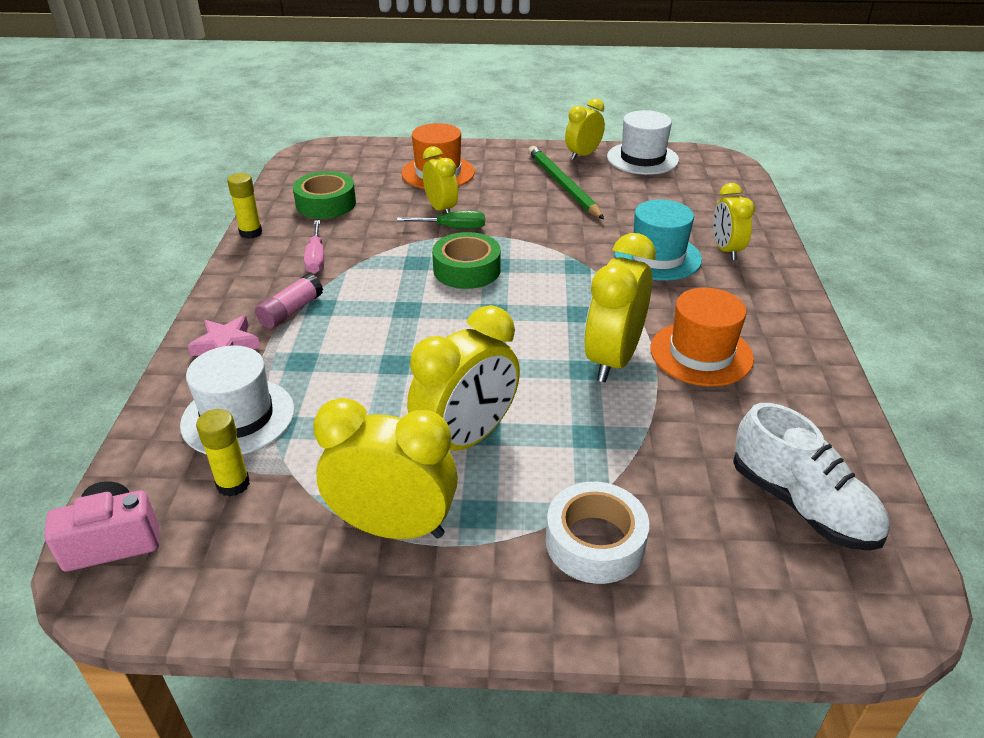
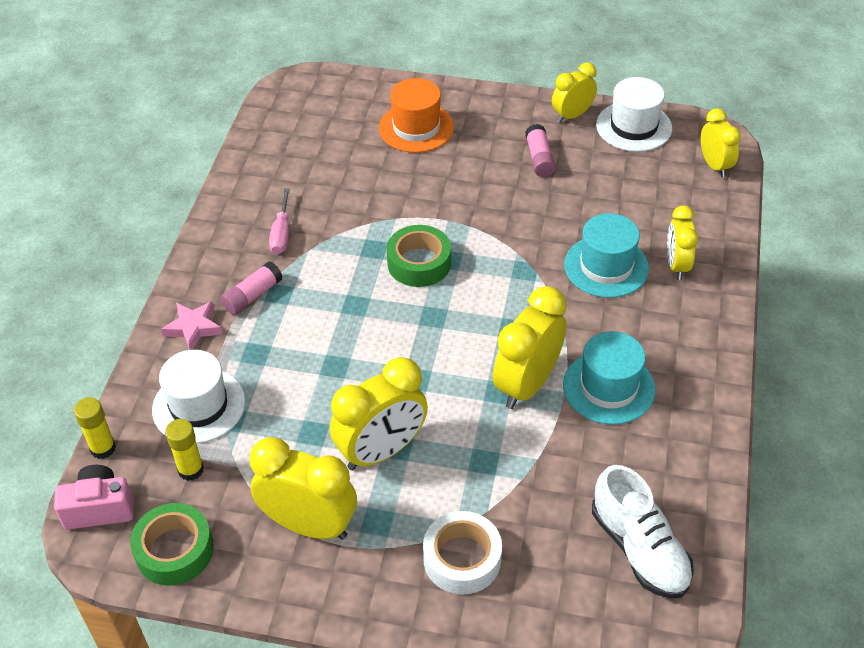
camera: 10 degrees right, 10 degrees up
yellow glue stick [227,173,262,239] -> yellow glue stick moved to [74,397,116,459]
green tape [293,171,356,219] -> green tape moved to [130,503,214,585]
green screwdriver [397,211,485,229] -> none
yellow clock [423,146,458,213] -> yellow clock moved to [701,108,741,177]
green pencil [528,146,604,219] -> pink glue stick [525,124,556,177]
orange hat [650,288,754,386] -> turquoise hat [563,331,655,425]

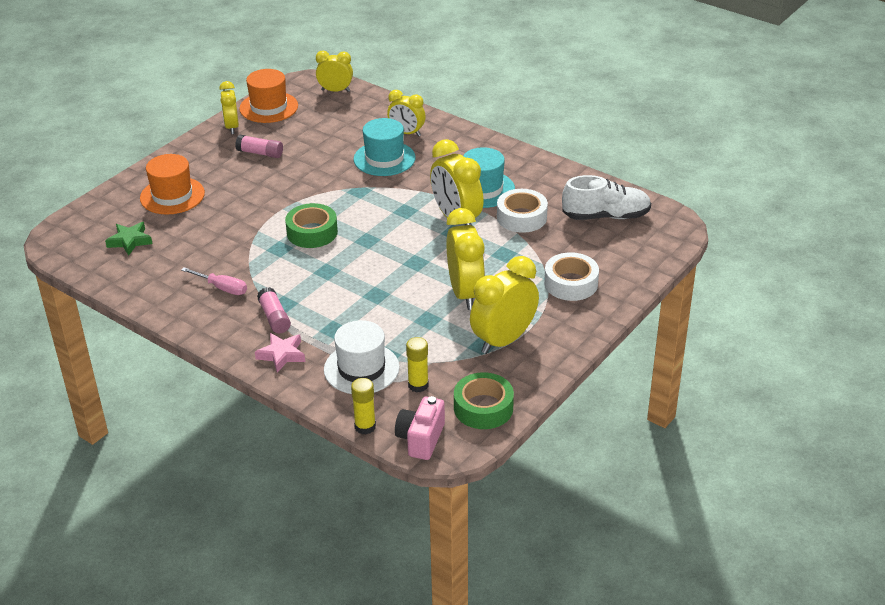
camera: 65 degrees left, 10 degrees down
white hat [596,77,672,152] -> orange hat [239,69,298,123]
none -> green star [105,222,152,256]
none -> white tape [497,189,548,233]

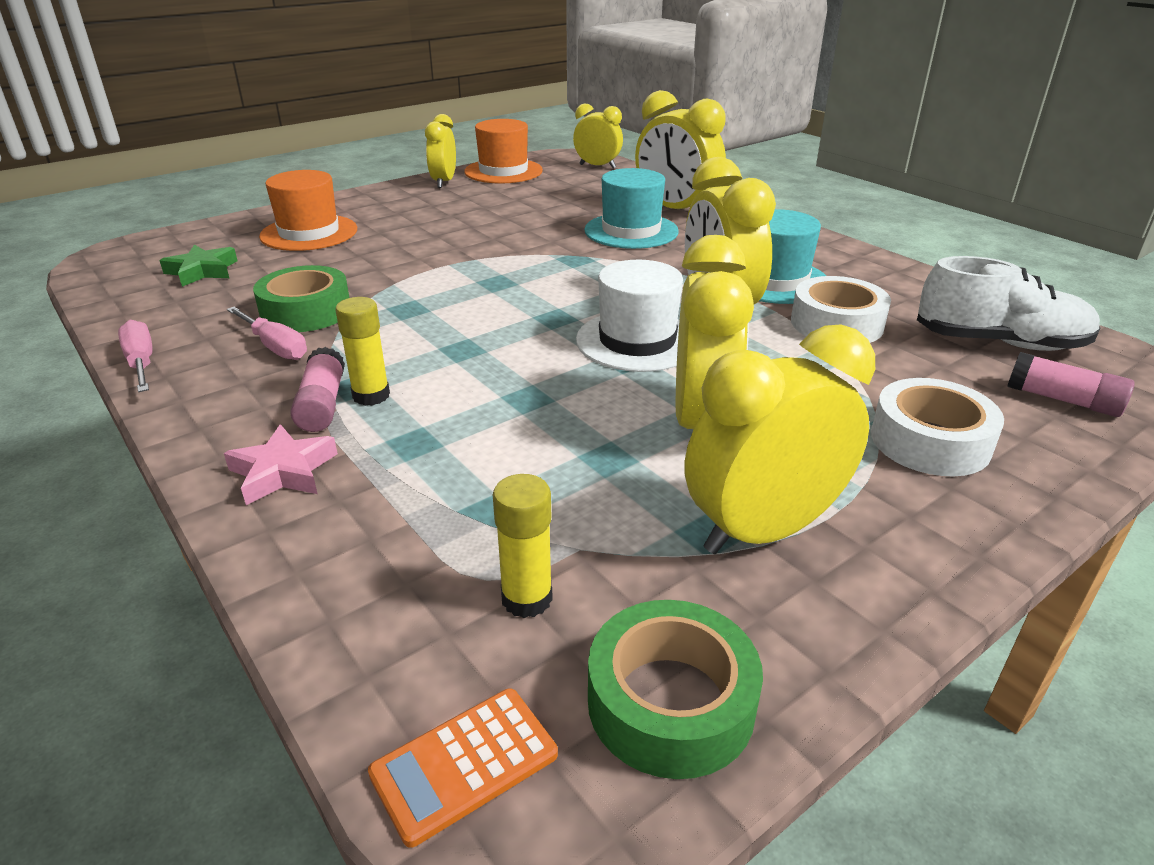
camera: 15 degrees right, 5 degrees down
pink glue stick [235,135,283,158] -> pink glue stick moved to [1007,352,1135,417]
green tape [285,203,338,248] -> green tape moved to [253,265,349,332]
white hat [324,320,400,394] -> white hat moved to [576,260,683,372]
yellow glue stick [351,378,376,435] -> yellow glue stick moved to [335,297,390,406]
yellow clock [387,90,426,137] -> yellow clock [635,90,726,209], size x1.62
pink camera [395,396,445,460] -> orange calculator [368,688,558,848]
none -> pink screwdriver [118,320,153,392]

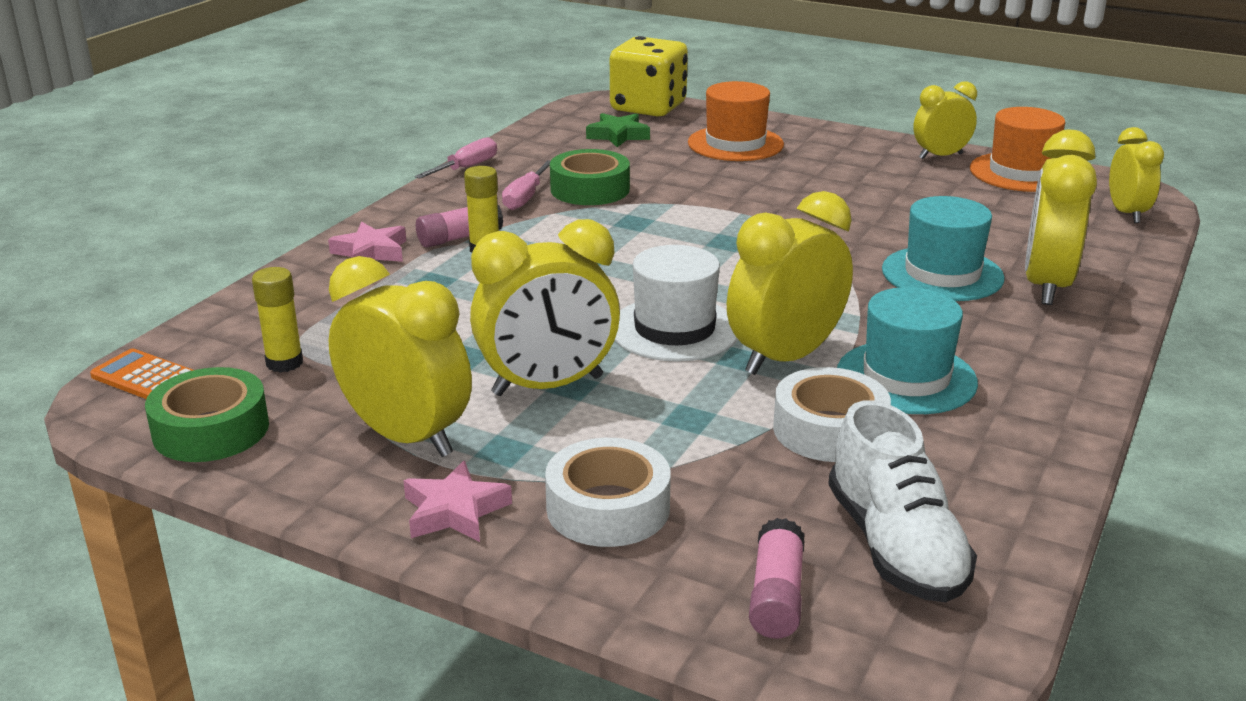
camera: 65 degrees right, 5 degrees down
none -> pink star [403,461,512,542]
none -> yellow dice [610,36,688,116]

